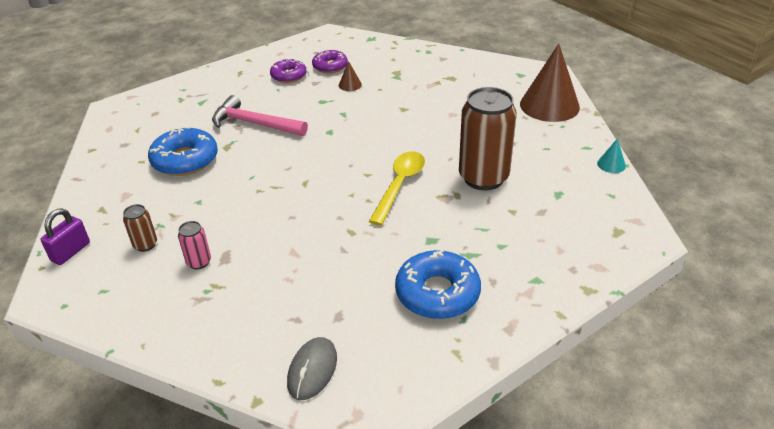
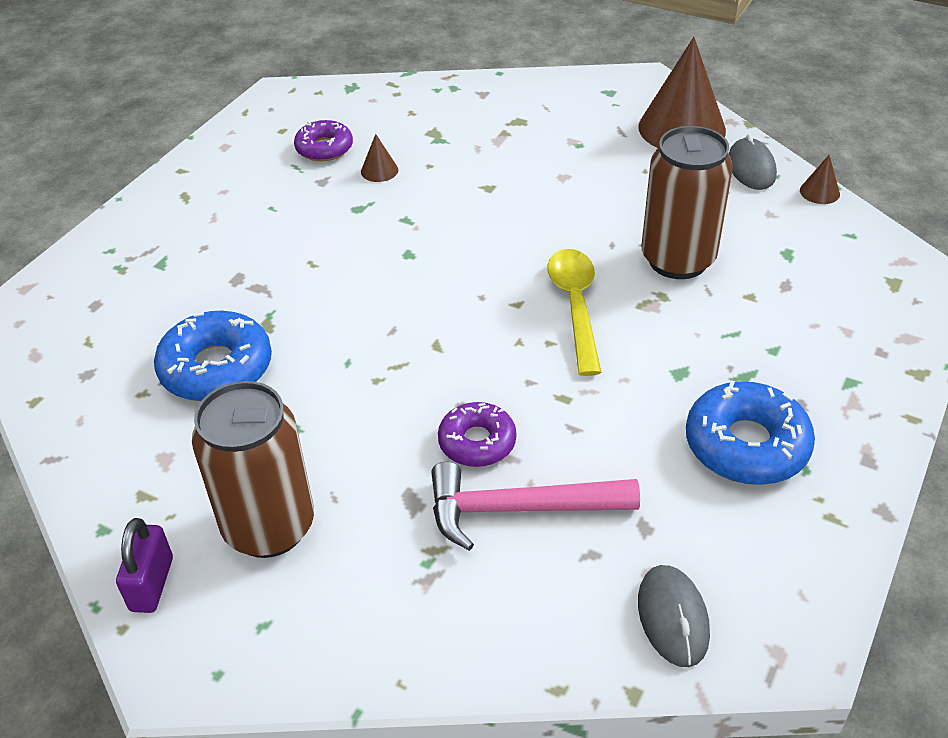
camera: 25 degrees left, 5 degrees up
brown can [123,204,157,252] -> brown can [192,381,314,558], size x2.26
pink can [178,221,211,269] -> none
pink hammer [212,95,308,136] -> pink hammer moved to [431,462,640,551]
purple donut [270,59,306,83] -> purple donut moved to [438,402,516,467]
turquoise cone [597,138,626,173] -> brown cone [800,155,840,204]
none -> grey mouse [729,134,777,190]

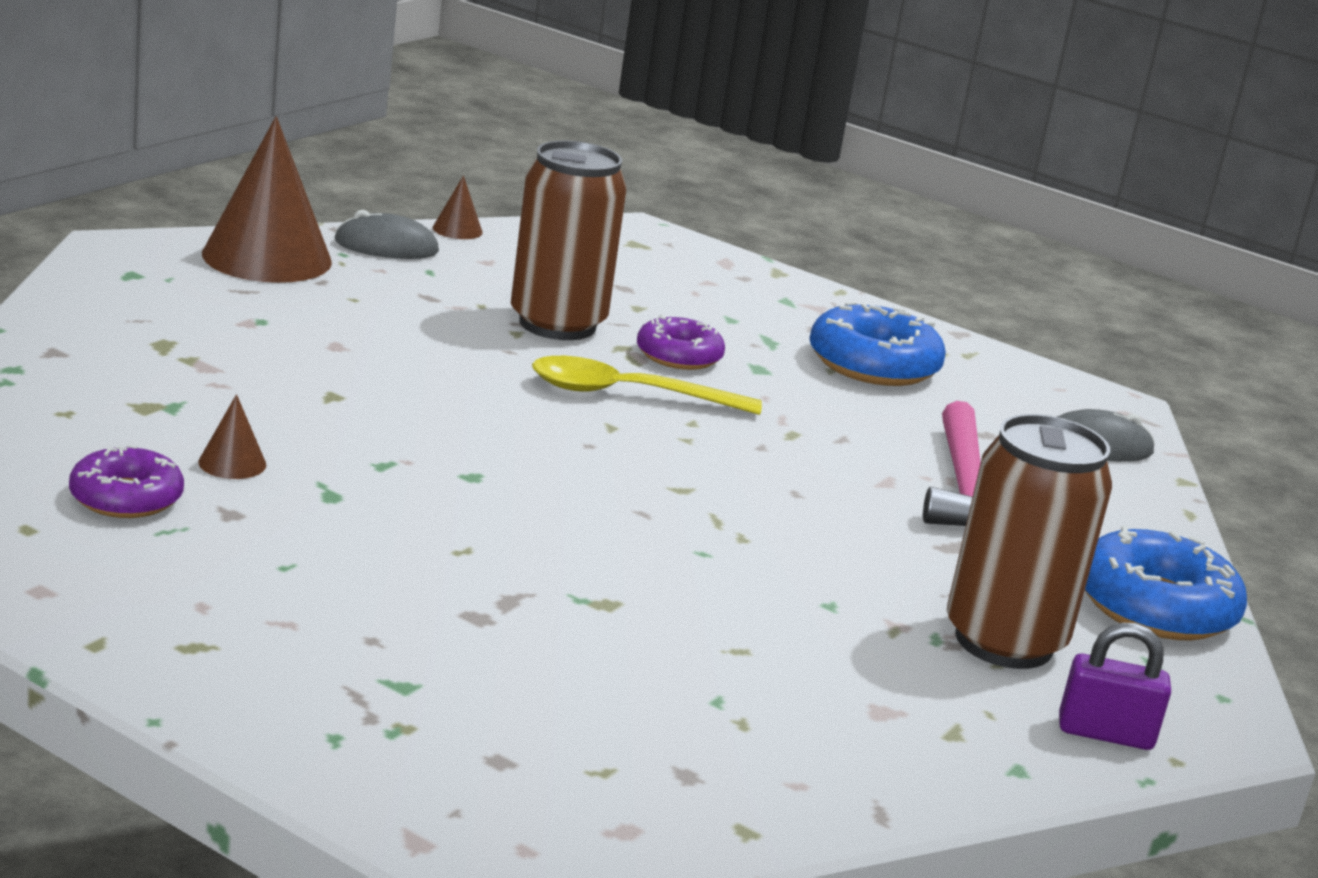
camera: 90 degrees left, 20 degrees down
blue donut [154,311,272,401] -> blue donut moved to [1085,525,1247,641]
purple donut [438,402,516,467] -> purple donut moved to [637,314,725,370]

